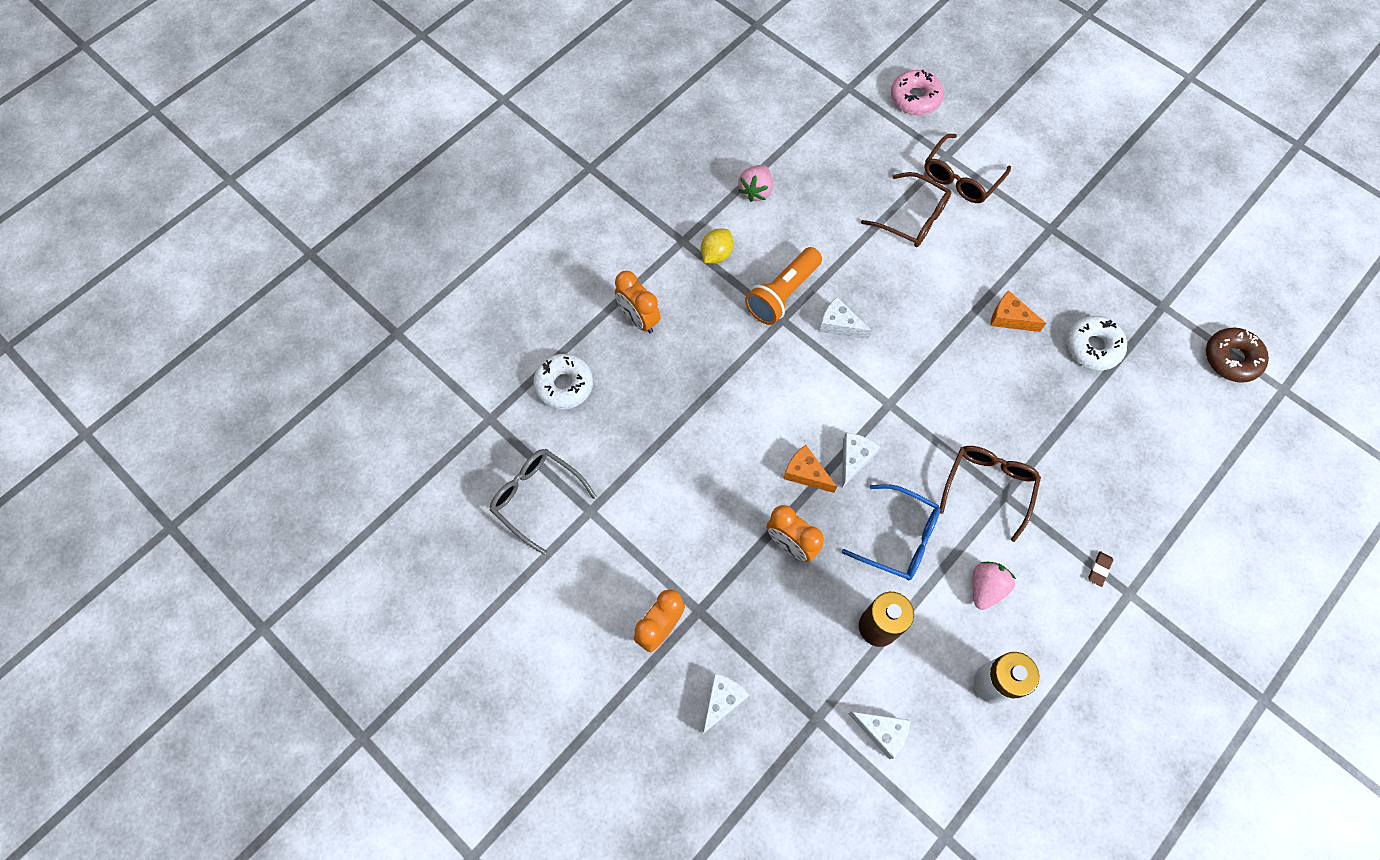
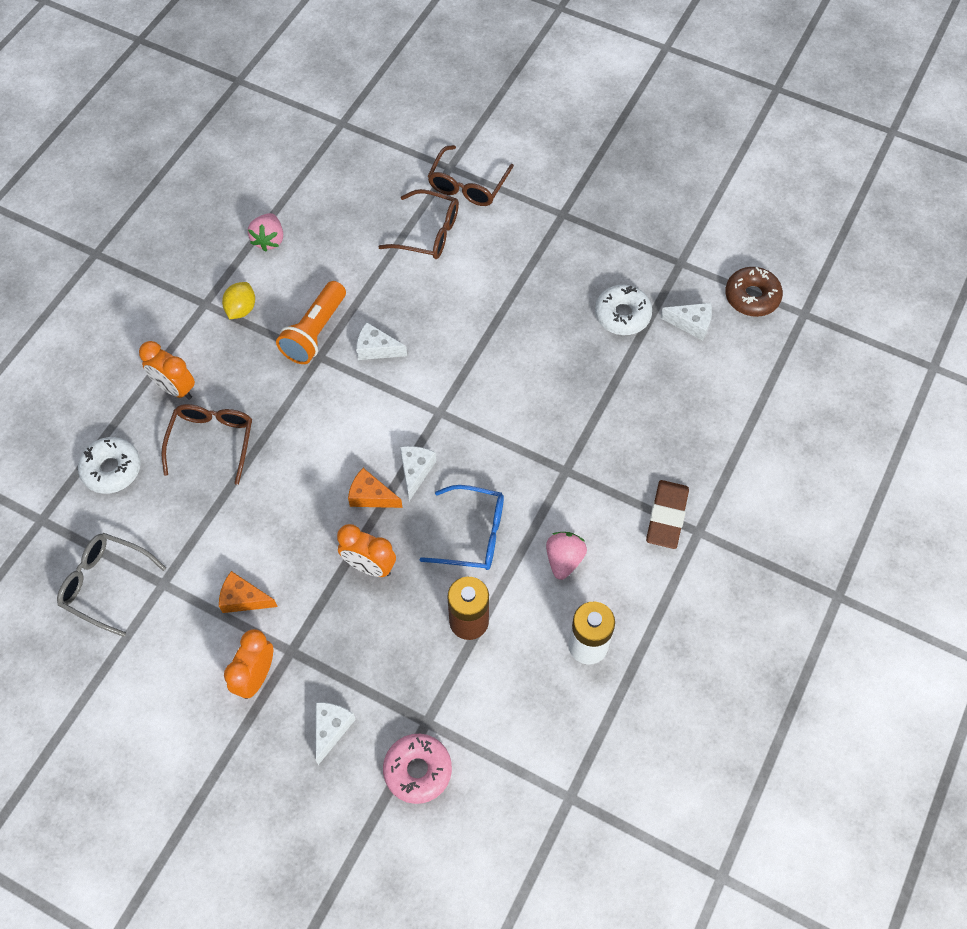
camera: 15 degrees left, 5 degrees down
white cheese [848,712,910,759] -> white cheese moved to [660,303,712,341]
pink donut [891,70,944,115] -> pink donut moved to [383,734,452,804]
brown glasses [940,446,1041,542] -> brown glasses moved to [161,404,252,485]
orange cheese [991,291,1046,332] -> orange cheese moved to [219,571,278,613]
brown eraser [1088,551,1113,587] -> brown eraser [646,480,689,549], size x2.19

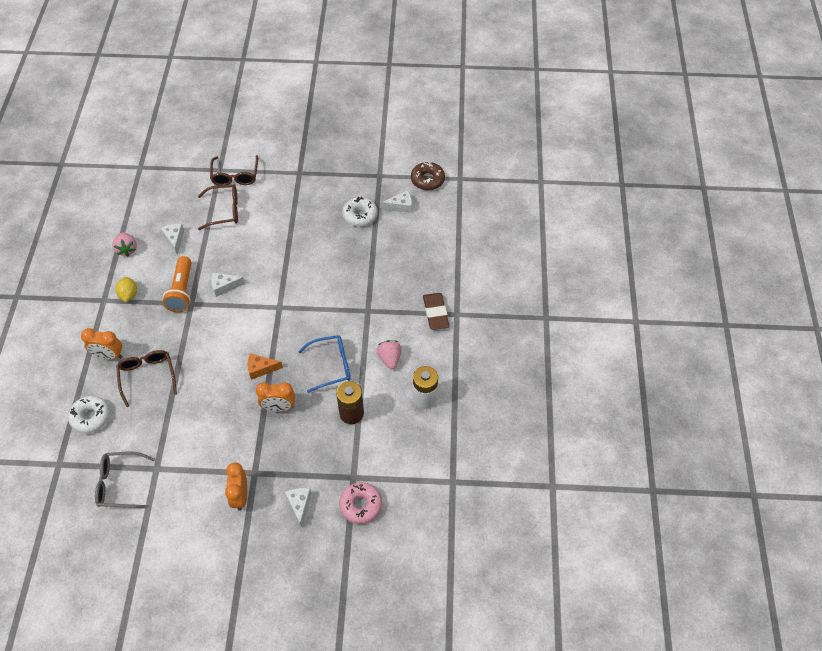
camera: 25 degrees left, 5 degrees down
orange cheese [219,571,278,613] -> none
white cheese [400,446,436,501] -> white cheese moved to [161,224,184,255]

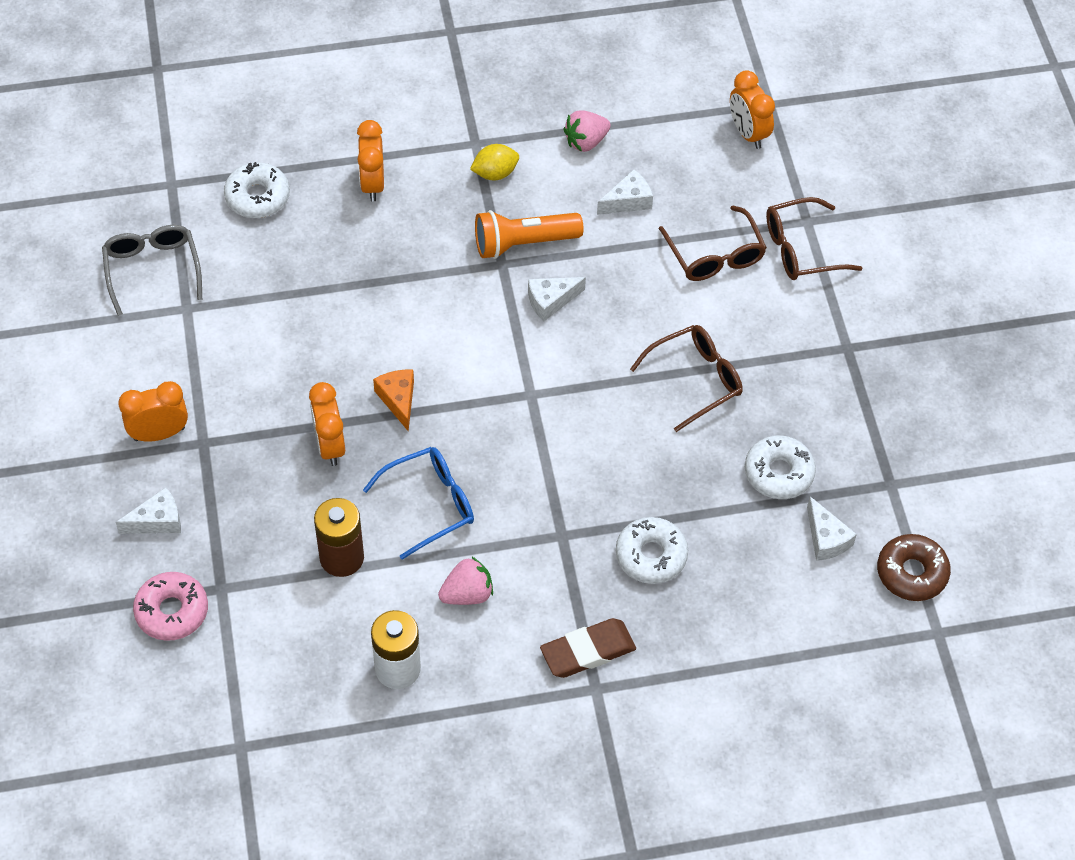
camera: 75 degrees right, 0 degrees up
brown glasses [116,350,177,407] -> brown glasses moved to [630,325,743,432]
white cheese [211,273,245,297] -> white cheese turned 90 degrees counterclockwise [528,277,586,322]
blue glasses [298,335,351,393] -> blue glasses turned 90 degrees counterclockwise [363,447,474,560]
none -> white donut [616,517,688,584]
none -> orange clock [730,70,775,149]

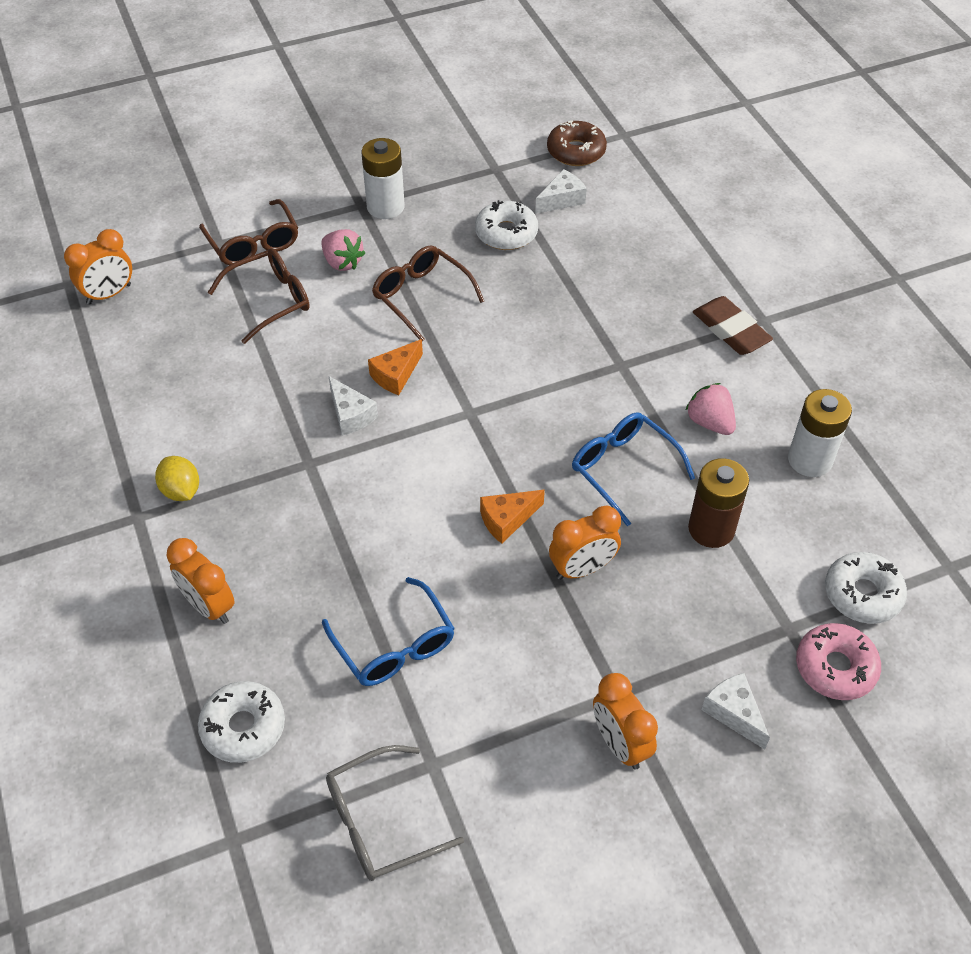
camera: 100 degrees left, 5 degrees down
orange clock [357,120,384,202] -> orange clock turned 60 degrees clockwise [167,538,235,624]
orange flashlight [475,210,584,259] -> none
pink strawberry [563,110,611,152] -> pink strawberry moved to [321,229,365,271]
white cheese [597,169,653,215] -> none
white donut [616,517,688,584] -> white donut moved to [825,552,907,624]
none -> blue glasses [322,577,455,686]
none -> white battery [361,138,405,219]
none -> orange cheese [368,339,423,395]

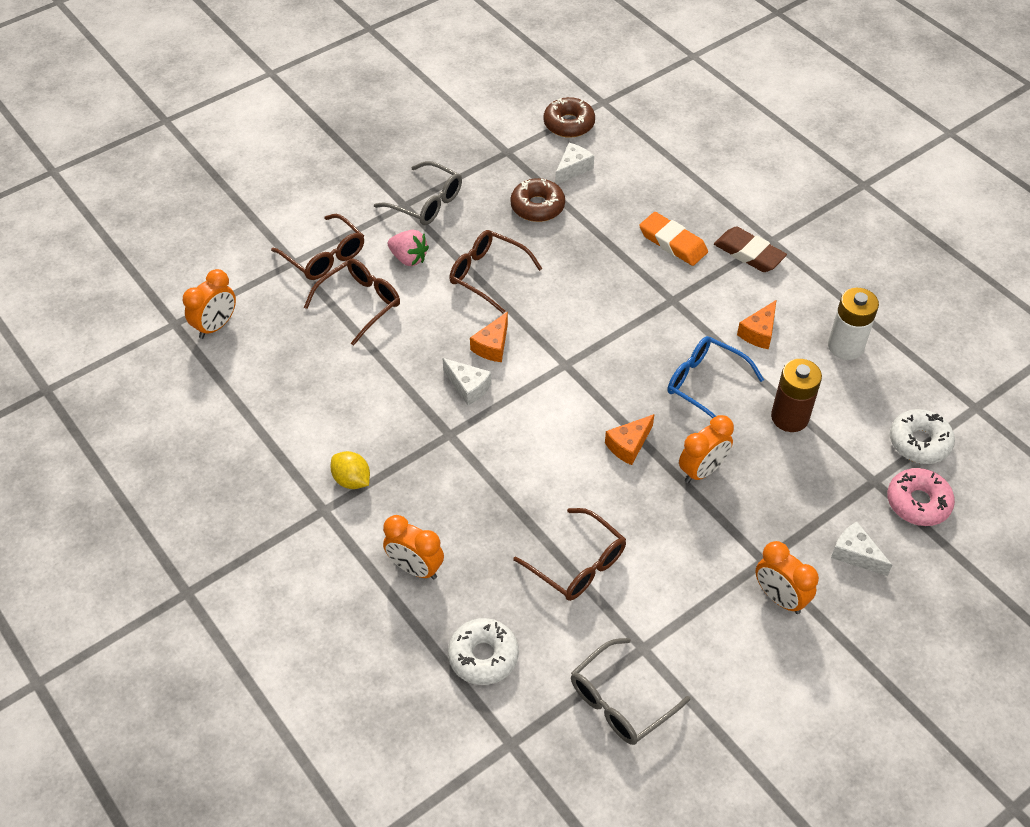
camera: 15 degrees left, 0 degrees up
blue glasses [322,577,455,686] -> brown glasses [513,508,626,601]
white battery [361,138,405,219] -> grey glasses [374,161,462,225]
white donut [475,200,538,250] -> brown donut [510,178,565,222]
pink strawberry [685,383,736,435] -> orange cheese [737,300,777,349]
none -> orange eraser [639,212,708,266]

